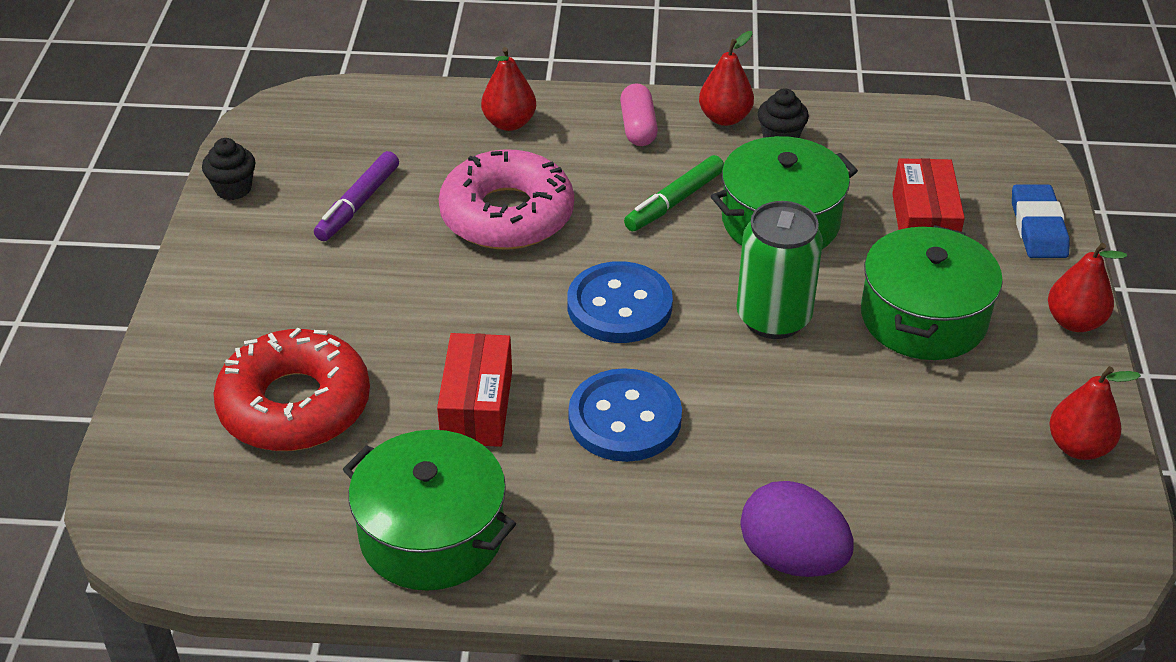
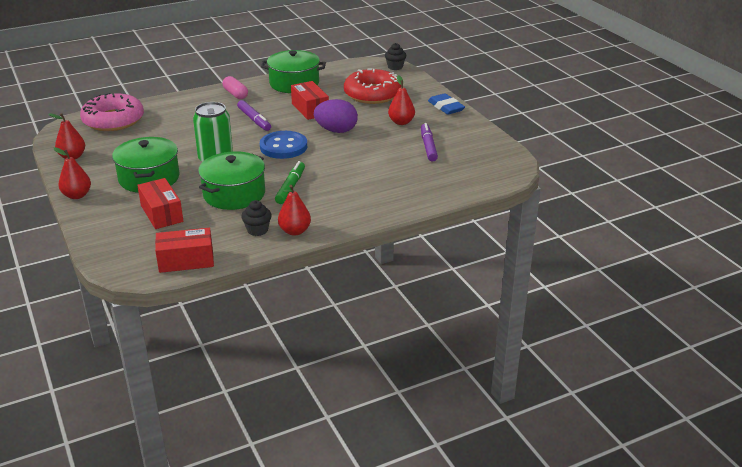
camera: 150 degrees right, 10 degrees down
black cupcake [202,138,256,200] -> black cupcake moved to [385,43,406,70]
pink donut [438,149,574,250] -> pink donut moved to [80,93,144,131]
red pear [481,47,536,131] -> red pear moved to [388,75,415,125]
blue button [568,368,682,462] -> purple marker [237,100,271,131]
pink capsule [620,83,658,146] -> pink capsule moved to [223,76,248,99]
purple egg [741,481,853,577] -> purple egg moved to [314,99,358,133]
blue eraser [1012,185,1070,258] -> blue eraser moved to [428,93,465,115]
none -> red box [155,228,214,273]

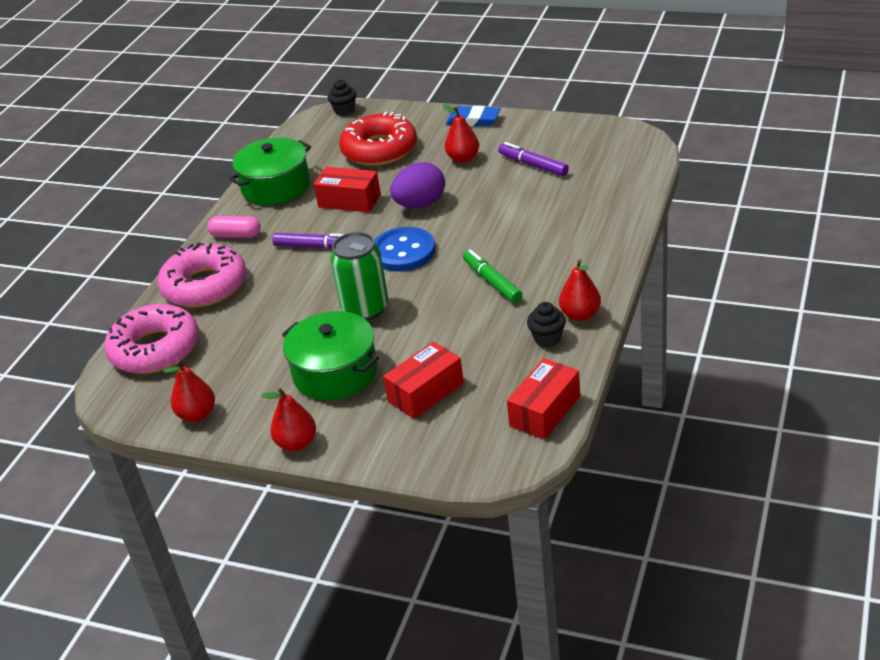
camera: 40 degrees left, 5 degrees up
red box [137,178,183,229] -> red box turned 60 degrees counterclockwise [383,341,464,419]
green pot [198,151,265,210] -> none
none -> pink donut [157,242,246,307]

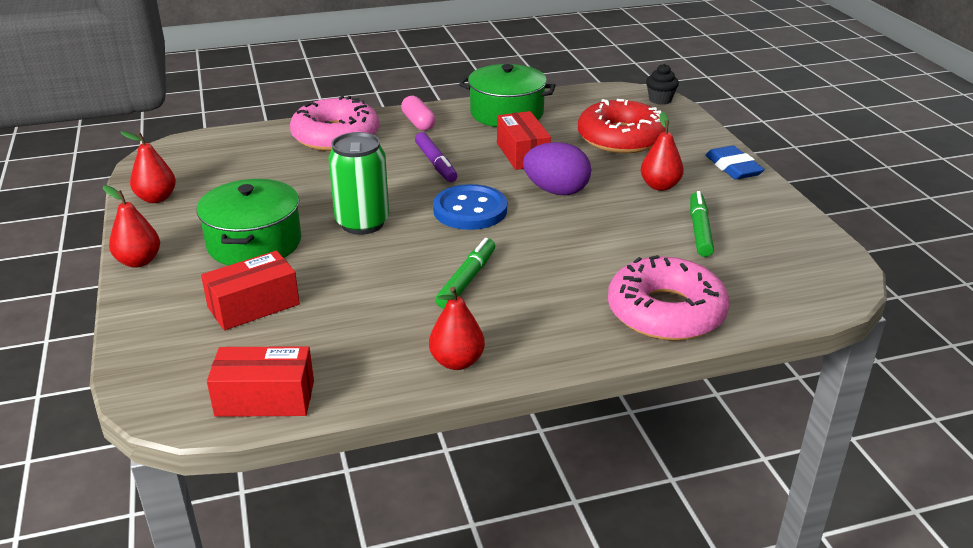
camera: 50 degrees right, 5 degrees down
pink donut [104,304,199,374] -> pink donut moved to [608,255,729,341]
red box [383,341,464,419] -> red box turned 45 degrees counterclockwise [201,251,300,330]
purple marker [498,142,569,176] -> green marker [690,191,714,257]
black cupcake [527,302,566,347] -> none

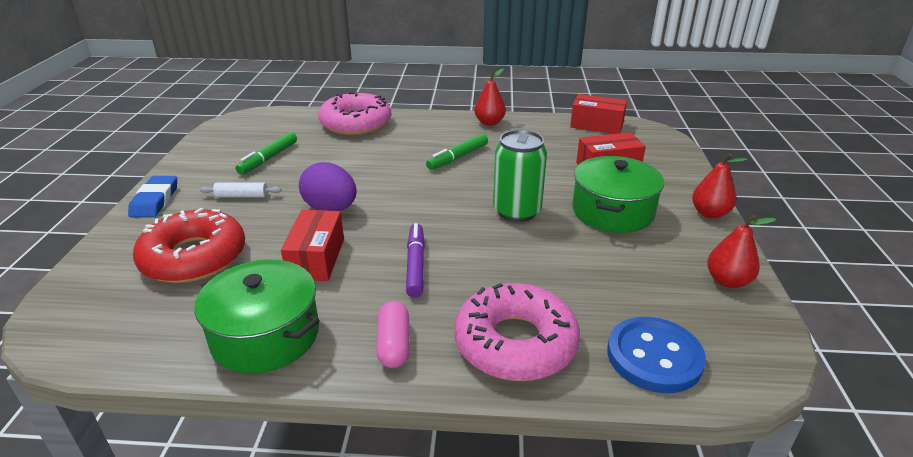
camera: 160 degrees left, 0 degrees up
blue button [433,184,507,230] -> blue button moved to [607,317,706,393]
red pear [641,112,684,191] -> white rolling pin [200,183,281,197]
black cupcake [646,64,679,105] -> none

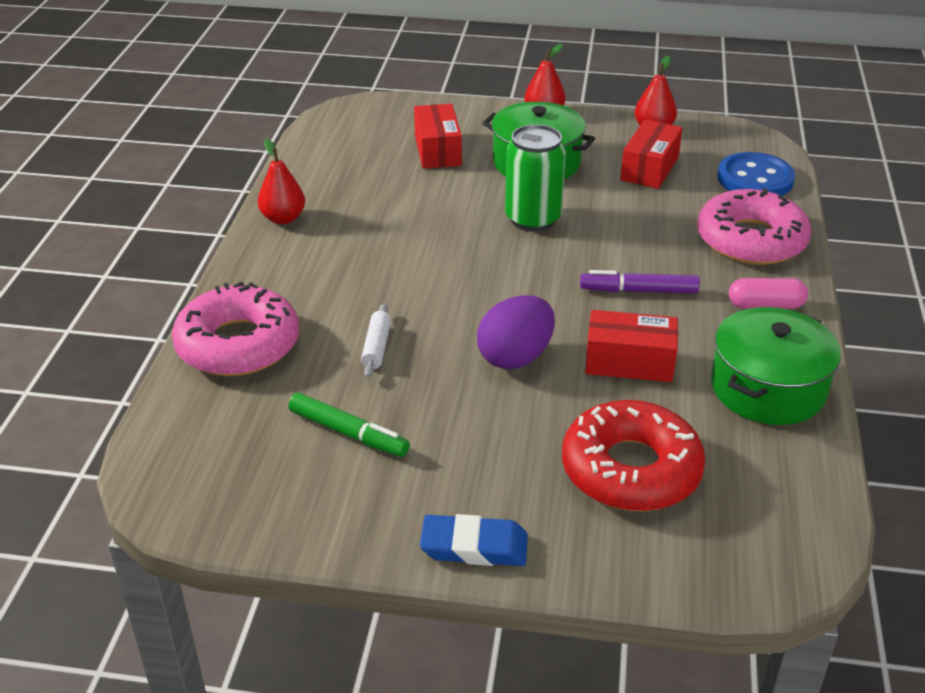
camera: 85 degrees left, 5 degrees up
white rolling pin [200,183,281,197] -> white rolling pin moved to [361,304,391,378]
green marker [426,134,488,170] -> none
red box [570,94,627,134] -> red box moved to [620,119,683,189]

